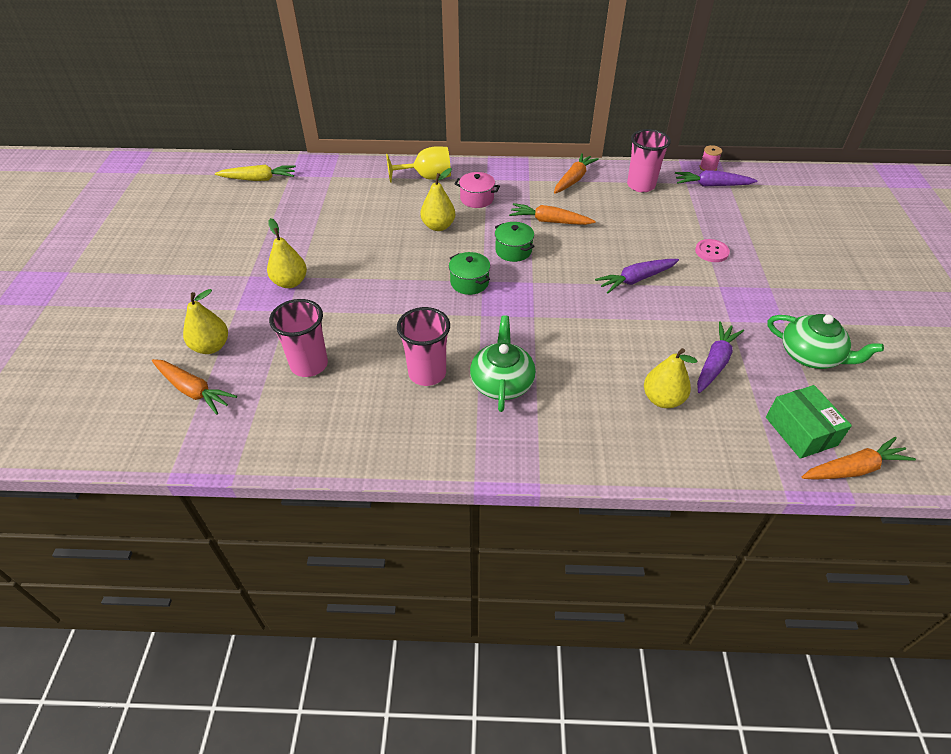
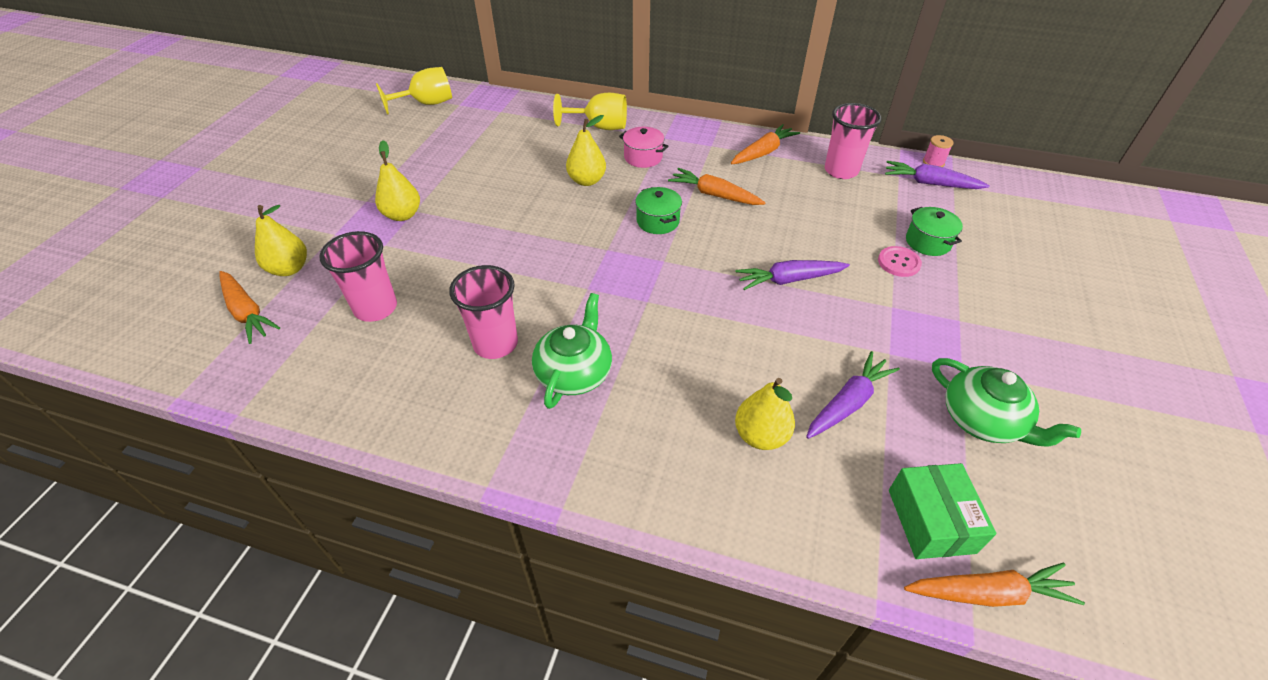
camera: 15 degrees right, 0 degrees up
yellow carrot [215,165,296,181] -> yellow goblet [376,67,452,115]
green pot [449,252,490,295] -> green pot moved to [906,207,963,256]

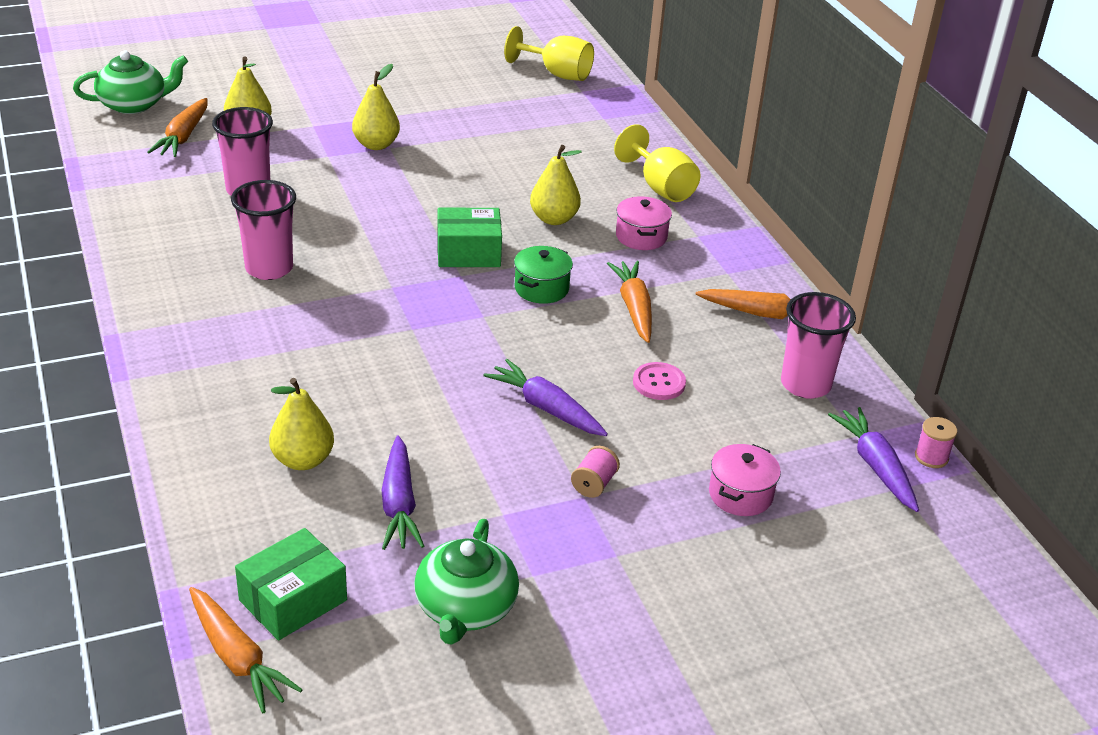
camera: 50 degrees right, 10 degrees down
green teapot [532,293,612,409] -> green teapot moved to [73,50,188,114]
purple carrot [806,351,900,439] -> purple carrot turned 75 degrees clockwise [382,435,424,550]
pink button [878,246,922,277] -> pink button moved to [633,362,686,400]
green pot [906,207,963,256] -> pink pot [709,444,781,516]
none -> green box [437,208,502,267]
none -> pink spool [571,446,620,498]

